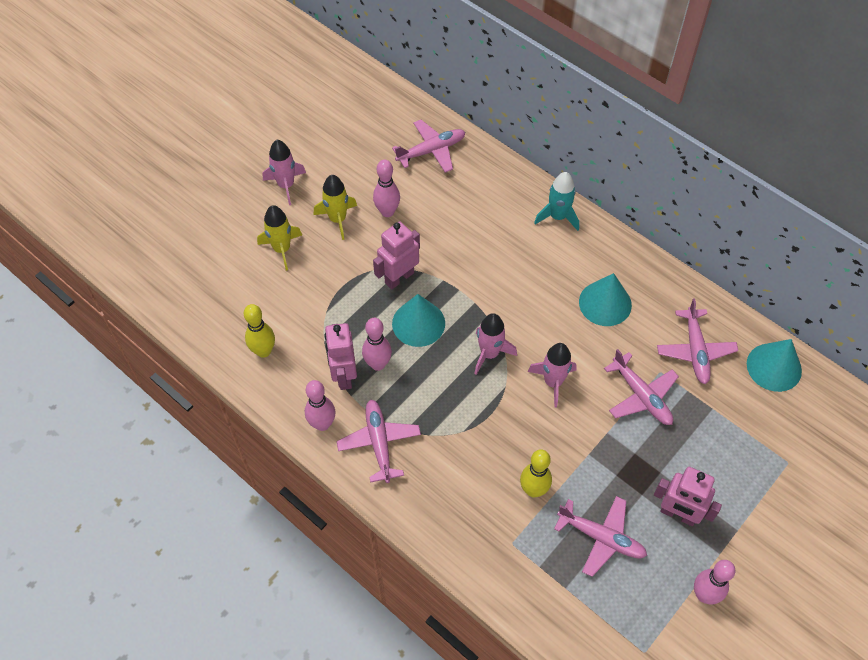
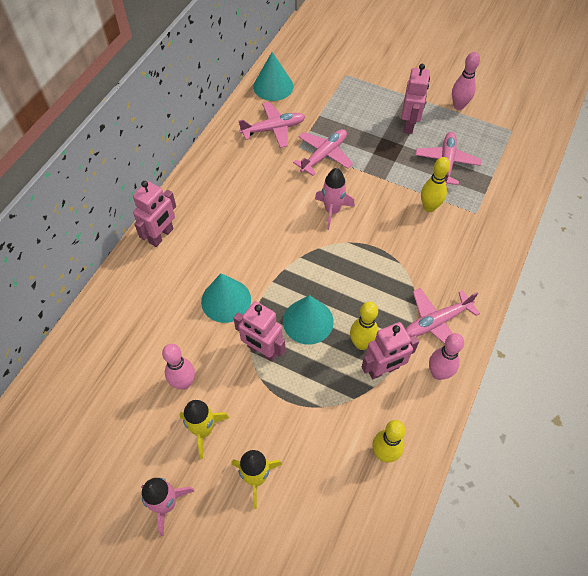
camera: 105 degrees left, 0 degrees up
pink bowling pin [362,318,392,371] -> yellow bowling pin [350,302,379,350]
pink plane [392,120,465,173] -> none
pink rocket [474,313,517,375] -> none
turquoise rocket [534,172,579,231] -> pink robot [133,181,176,247]
turquoise cone [579,273,632,326] -> turquoise cone moved to [201,273,251,323]

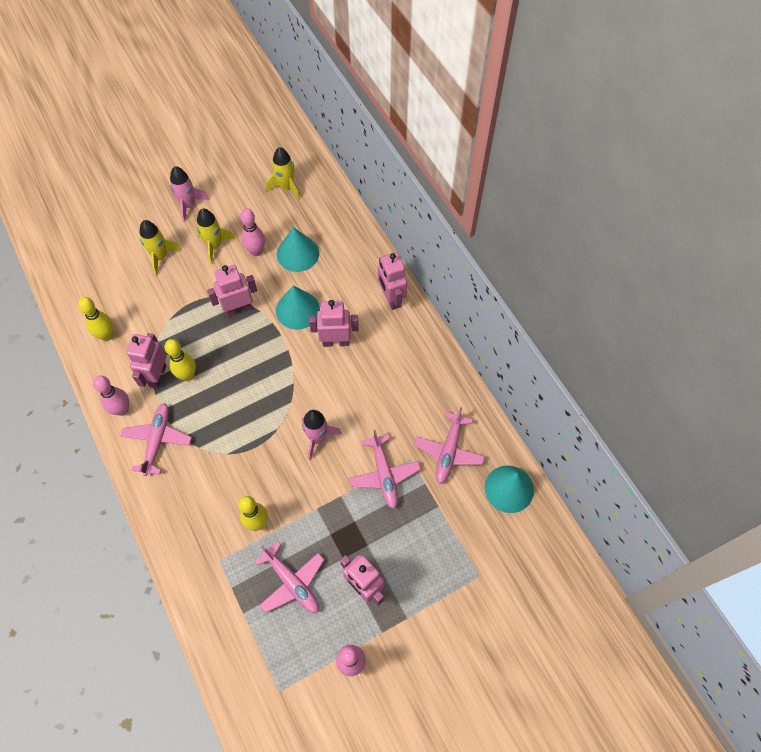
camera: 125 degrees right, 5 degrees up
turquoise cone [283,295,334,344] -> turquoise cone moved to [277,227,319,272]
none -> yellow rocket [266,147,300,200]
none -> pink robot [309,300,359,347]

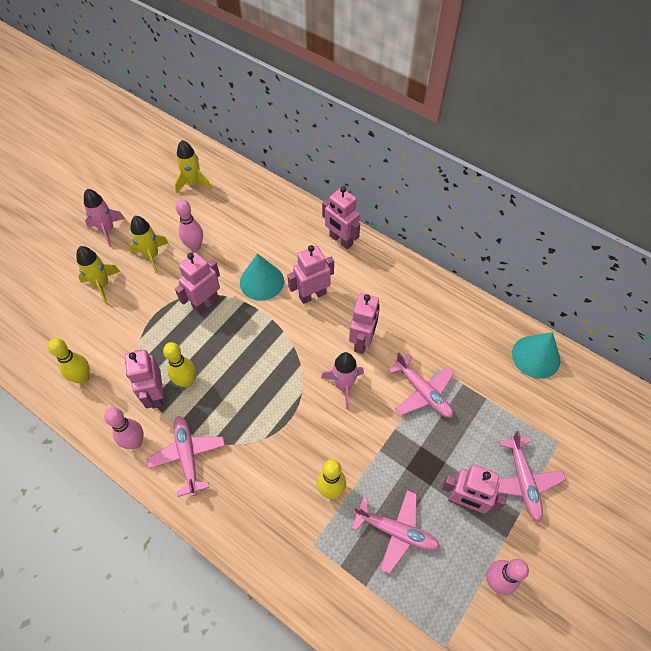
camera: 25 degrees left, 5 degrees down
turquoise cone [277,227,319,272] -> none
pink plane [414,407,485,484] -> pink plane moved to [498,430,566,522]
none -> pink robot [349,293,380,354]

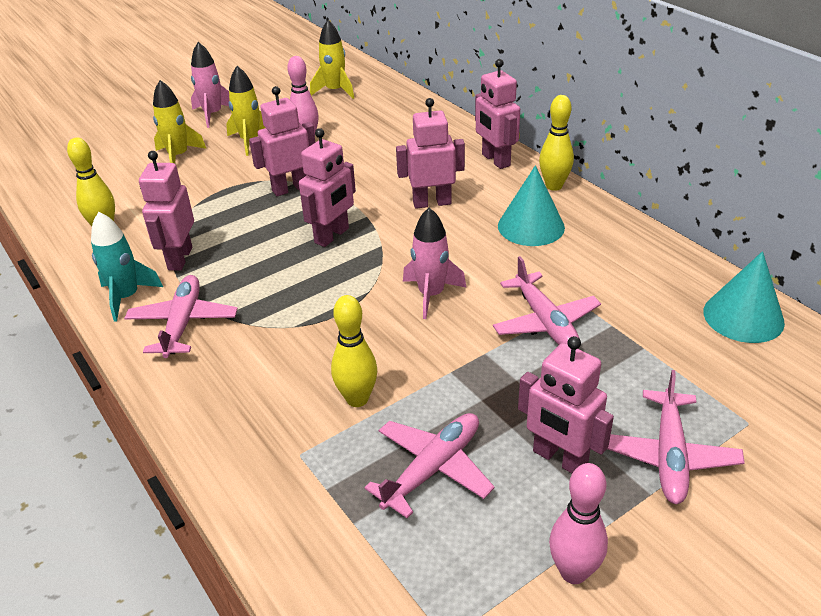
camera: 20 degrees right, 20 degrees down
pink bowling pin [104,407,144,449] -> turquoise rocket [91,212,163,322]
yellow bowling pin [163,342,196,388] -> yellow bowling pin moved to [539,95,574,191]
turquoise cone [240,254,284,301] -> turquoise cone moved to [498,165,565,246]
pink robot [349,293,380,354] -> pink robot moved to [299,128,356,247]
pink plane [351,490,440,574] -> pink plane turned 90 degrees counterclockwise [364,413,495,518]

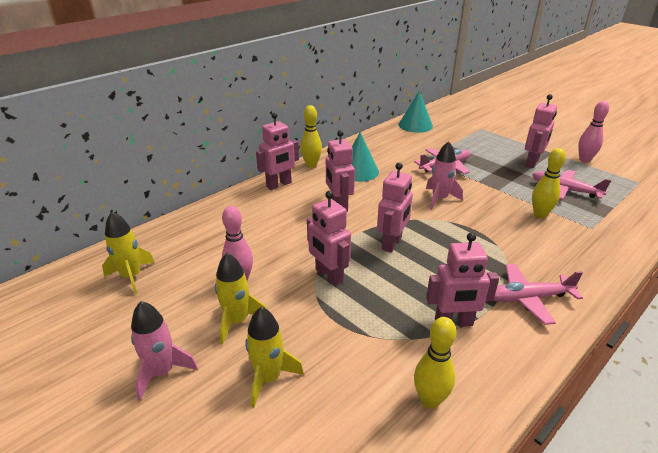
camera: 100 degrees left, 5 degrees down
turquoise rocket [91,212,163,322] -> none
pink robot [299,128,356,247] -> pink robot turned 90 degrees clockwise [377,163,413,253]
pink plane [607,370,745,504] -> none

